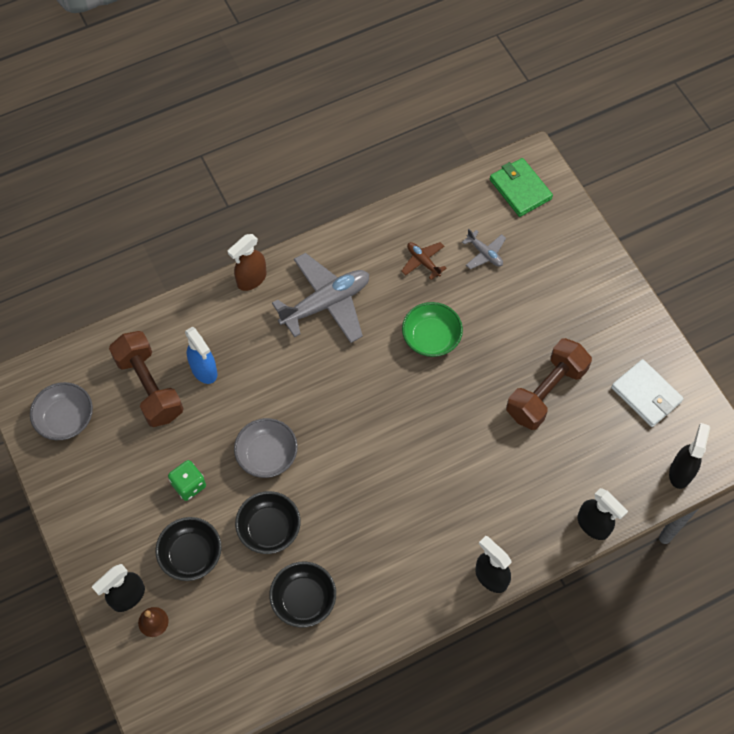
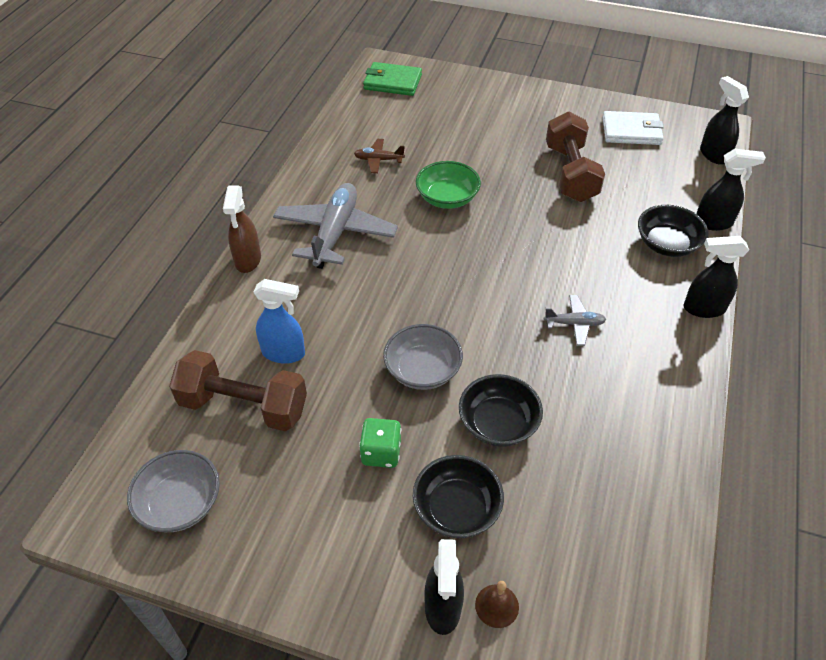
camera: 45 degrees left, 15 degrees down
black bowl [269,562,336,628] -> black bowl moved to [638,205,709,257]
grey plane [462,229,506,269] -> grey plane moved to [544,295,606,346]

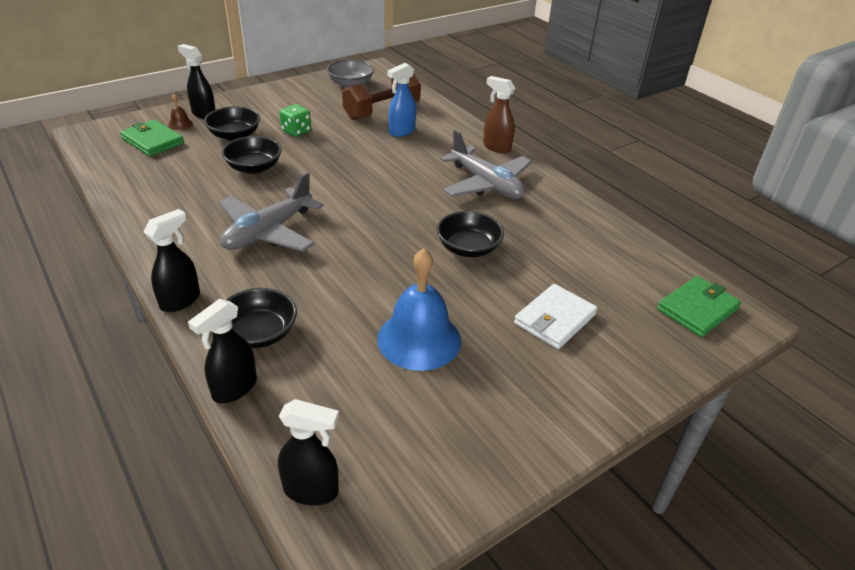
camera: 125 degrees right, 10 degrees down
brown plane [354,139,405,173] -> none
grey bowl [383,324,463,390] -> none
green bowl [416,161,481,209] -> black bowl [437,211,504,257]
grey plane [544,295,606,346] -> grey plane [219,172,324,252], size x2.10
brown dumbbell [546,112,605,202] -> blue bell [377,248,461,371]
white wallet [602,111,664,145] -> white wallet moved to [514,284,598,349]
none -> green wallet [120,120,184,157]

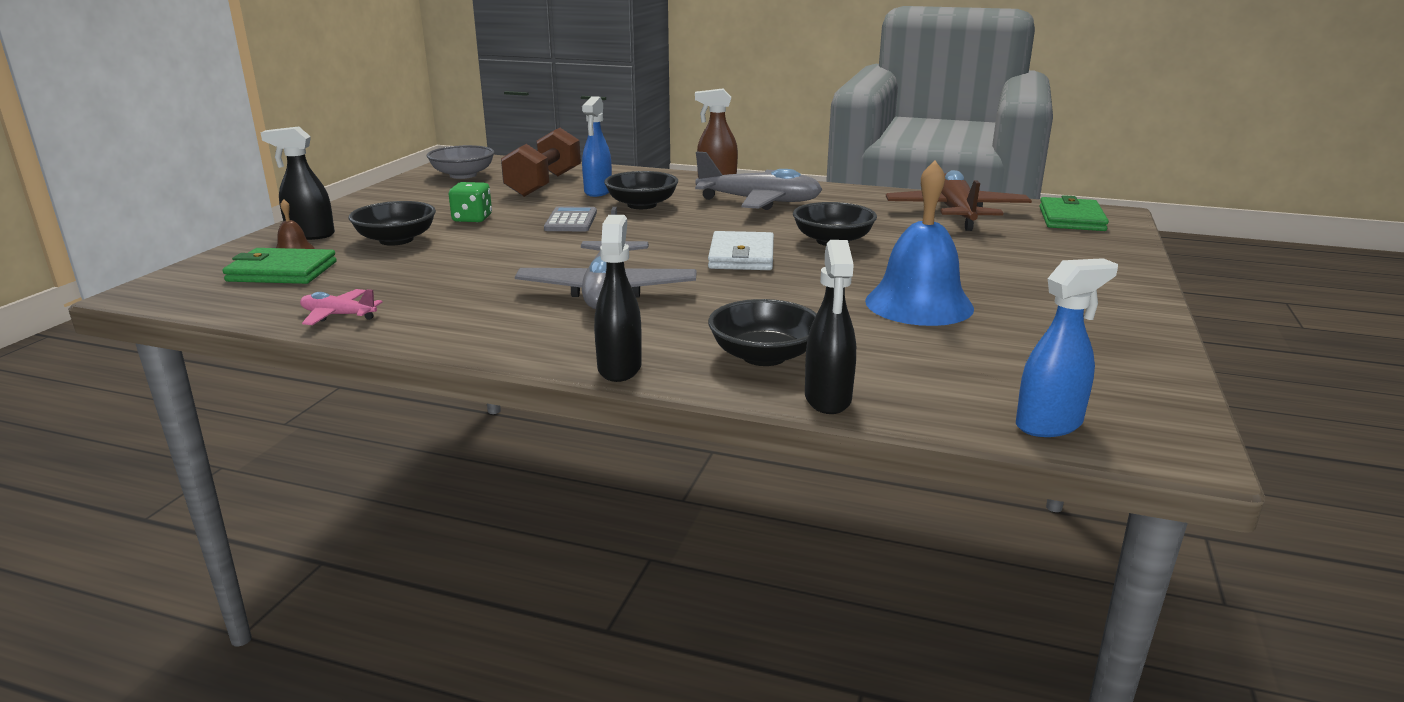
camera: 35 degrees left, 15 degrees down
black bowl [221,136,282,174] -> black bowl moved to [604,171,678,209]
black spray bottle [278,399,339,505] -> blue spray bottle [1016,258,1118,437]
white wallet [514,284,598,349] -> white wallet moved to [708,231,774,270]
none -> pink plane [300,289,383,325]
none -> grey calculator [544,207,597,231]
none -> brown plane [886,170,1032,231]

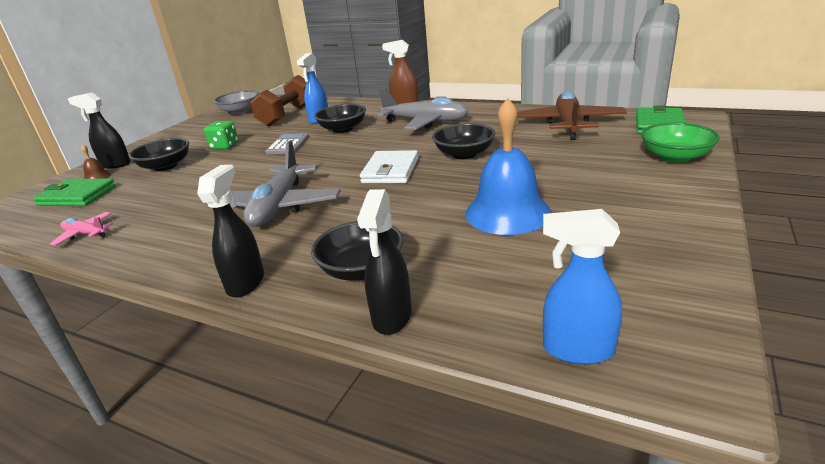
camera: 10 degrees right, 5 degrees up
blue spray bottle [1016,258,1118,437] -> blue spray bottle turned 150 degrees counterclockwise [543,209,622,364]
none -> green bowl [641,122,720,163]

